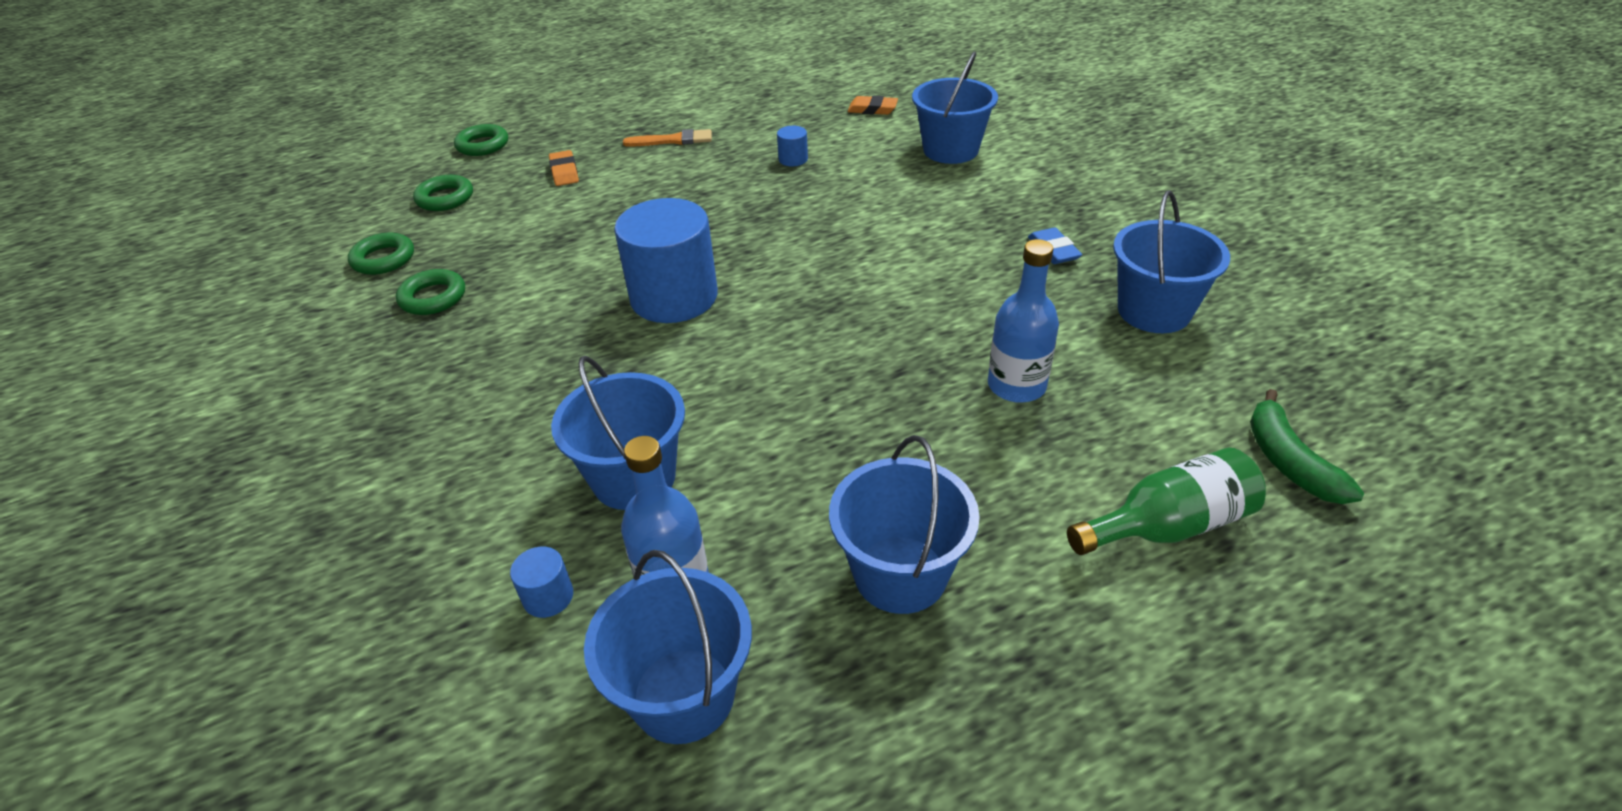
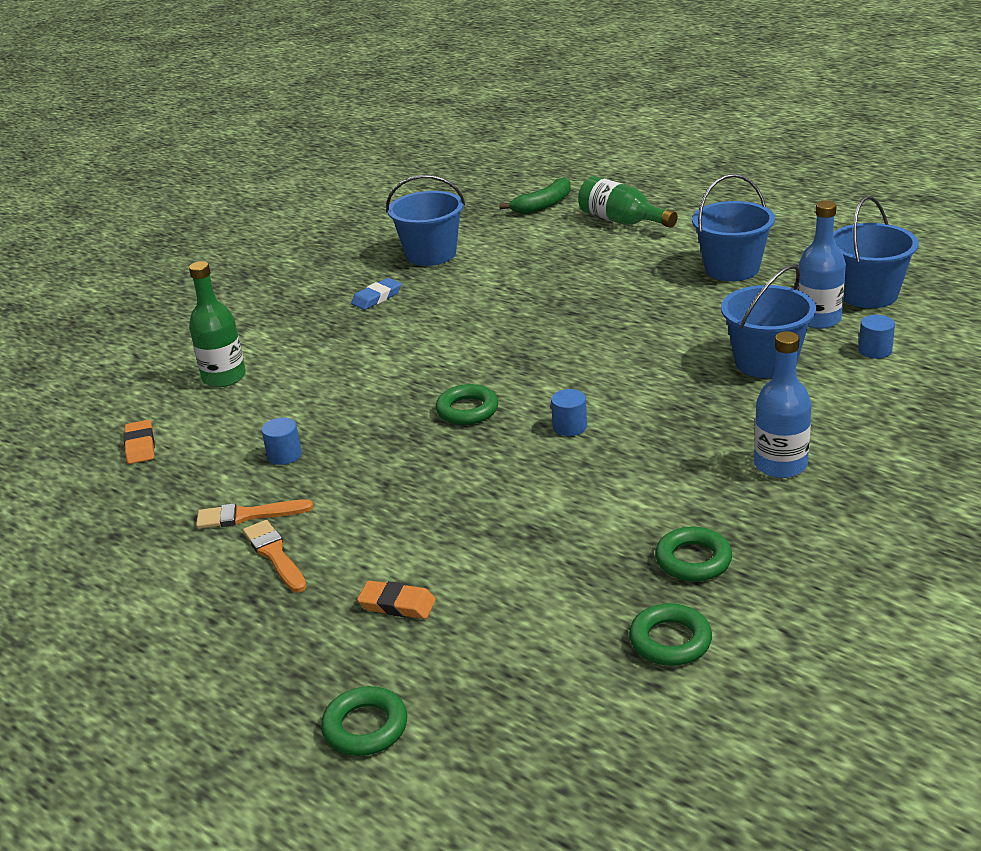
camera: 115 degrees left, 10 degrees down
green ring [413,175,473,211] -> green ring moved to [436,384,498,425]
orange eraser [549,150,579,186] -> orange eraser turned 60 degrees clockwise [357,580,436,619]
blue cylinder [614,198,718,323] -> blue cylinder [551,389,587,436], size x0.41
blue bucket [912,51,998,164] -> green bottle [189,261,246,387]
blue bottle [988,239,1059,403] -> blue bottle moved to [754,331,812,478]
none -> orange brush [196,500,313,529]

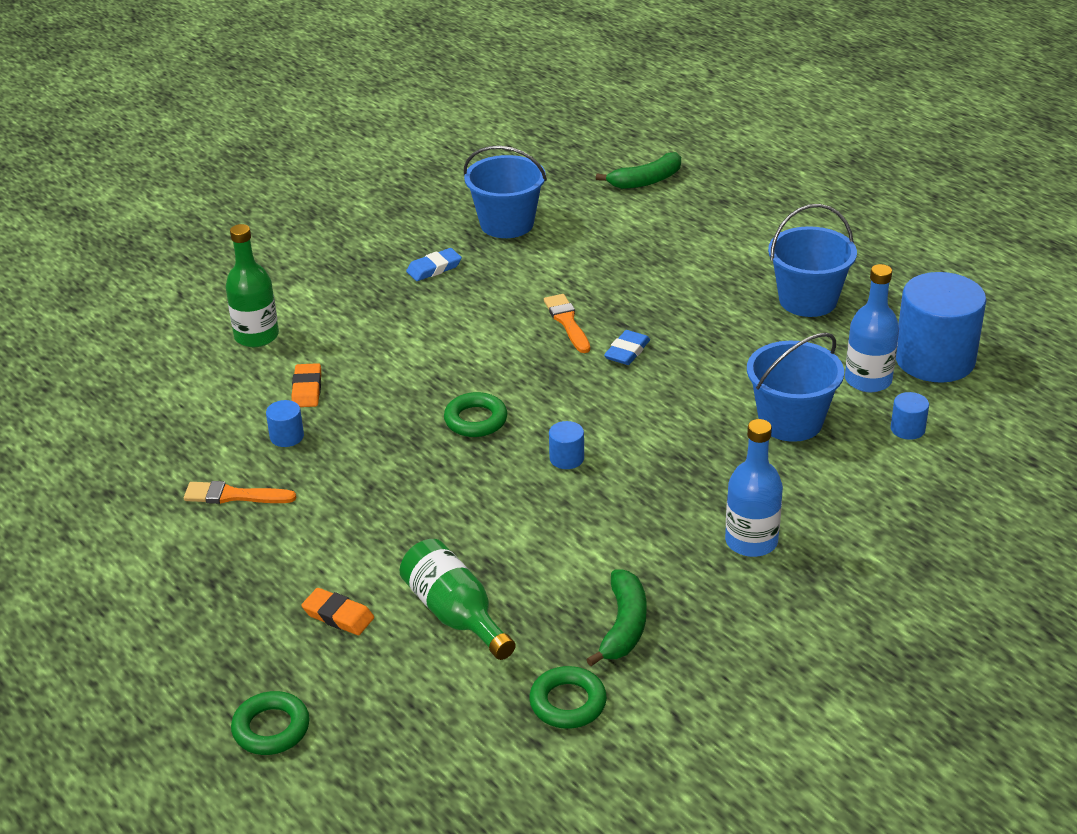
camera: 10 degrees right, 5 degrees up
orange eraser [124,420,155,464] -> orange eraser moved to [291,363,321,407]
orange brush [243,520,306,593] -> orange brush moved to [544,294,590,353]
green bottle [578,176,678,228] -> green bottle moved to [400,539,516,660]
green ring [655,527,732,581] -> green banana [586,570,647,666]
blue bucket [833,196,919,308] -> blue cylinder [896,272,986,383]
none -> blue eraser [604,330,650,365]

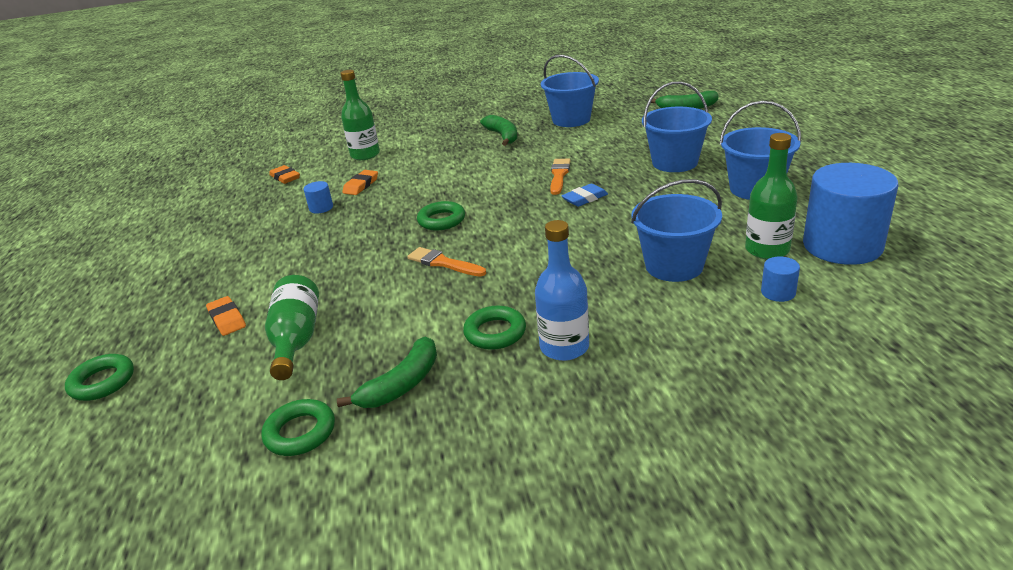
camera: 30 degrees right, 5 degrees down
orange brush [184,481,296,504] -> orange brush moved to [407,247,486,277]
blue eraser [406,248,462,281] -> green banana [480,115,517,146]
blue cylinder [549,421,584,469] -> none
blue bottle [845,264,899,392] -> green bottle [745,133,798,259]
none -> orange eraser [269,165,300,184]
none -> green ring [463,306,526,350]
none -> blue bucket [642,81,712,172]

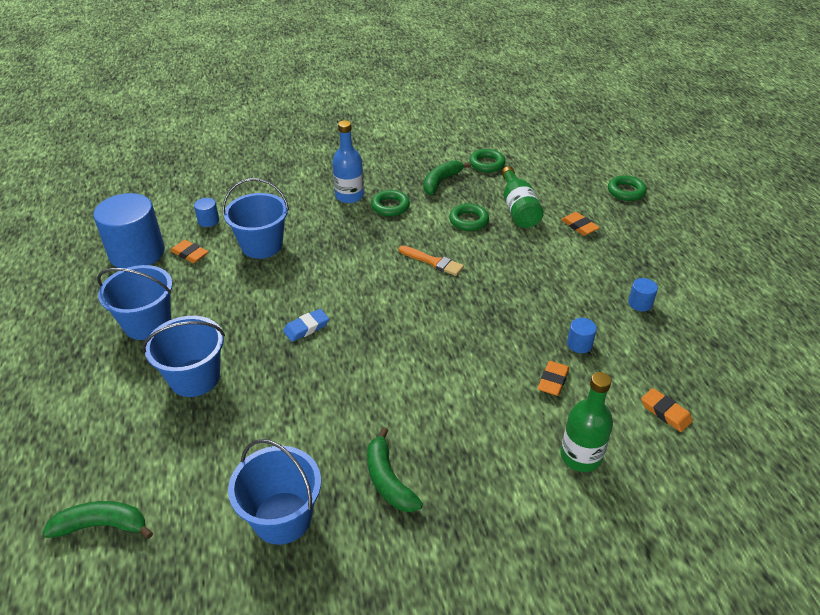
camera: 175 degrees right, 10 degrees up
green ring [417,201,465,230] -> green ring moved to [449,204,489,231]
orange brush [550,159,570,195] -> none
green bottle [745,133,798,259] -> orange eraser [170,240,209,263]
none -> blue cylinder [628,278,658,312]

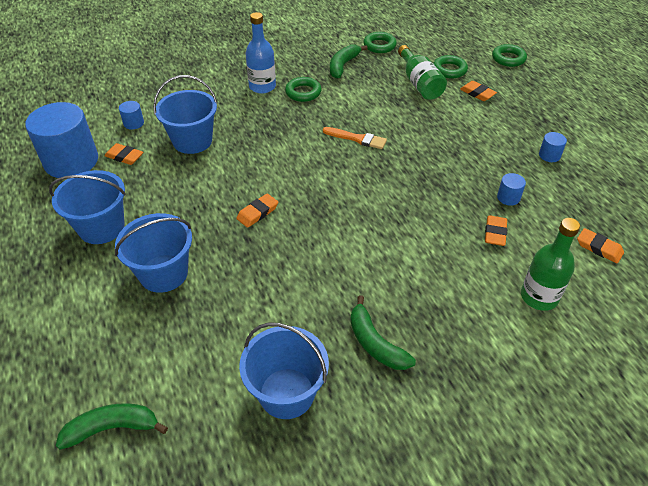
camera: 10 degrees left, 5 degrees up
blue eraser [283,309,329,342] -> orange eraser [236,194,278,228]
green ring [449,204,489,231] -> green ring moved to [433,55,468,78]

